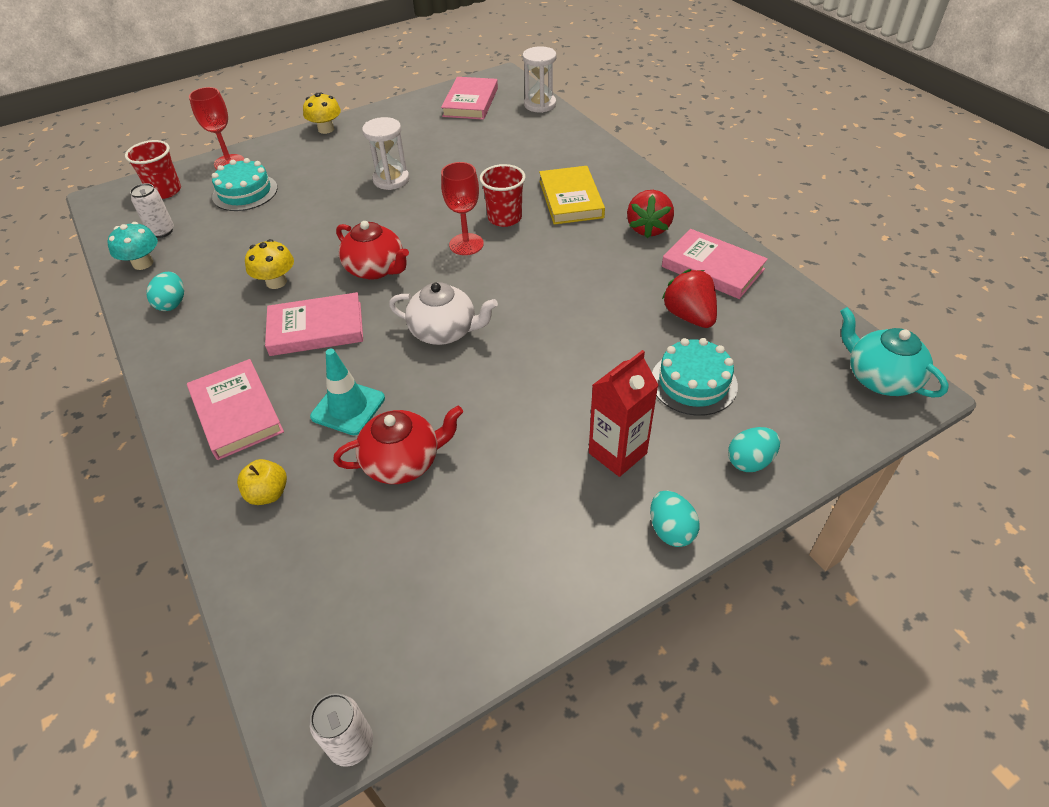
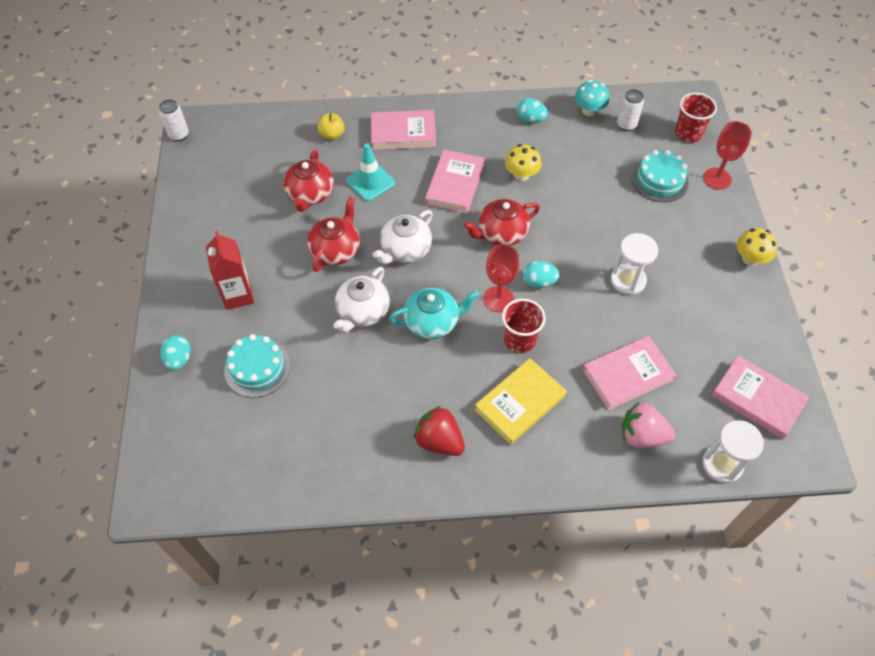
camera: 115 degrees right, 10 degrees up
yellow book [539,166,605,225] -> yellow book turned 60 degrees counterclockwise [475,358,567,445]
turquoise egg [650,491,699,547] -> turquoise egg moved to [523,261,559,288]
pink book [662,229,768,299] -> pink book moved to [582,336,677,410]
red strawberry [662,269,717,328] -> none
turquoise teapot [840,307,949,398] -> turquoise teapot moved to [389,287,479,339]
none -> red teapot [307,196,360,272]
none -> white teapot [333,267,390,333]
none -> pink strawberry [621,401,675,448]

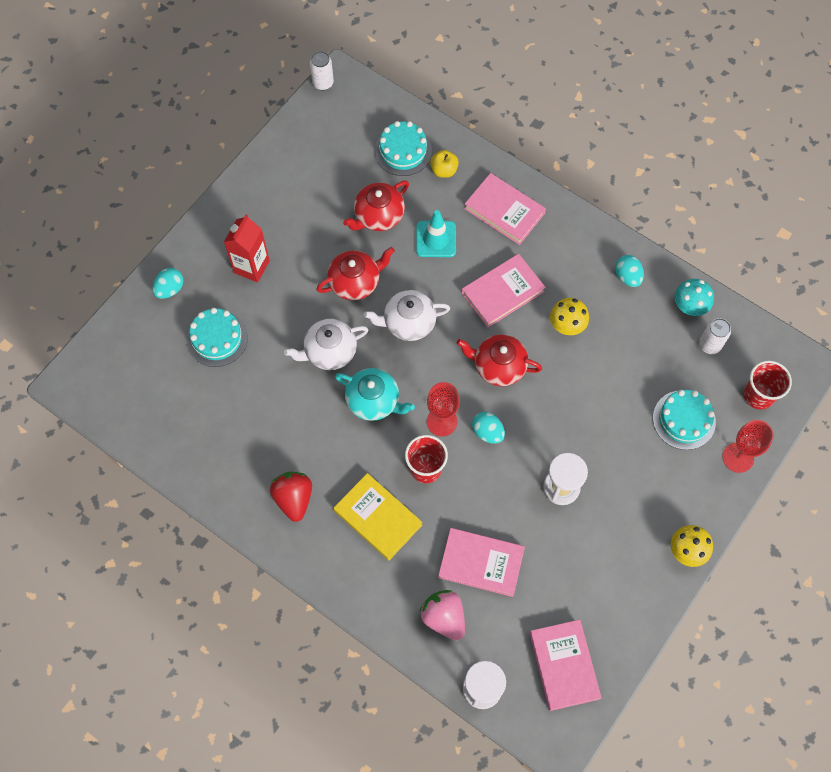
camera: 40 degrees right, 10 degrees up
yellow book [475,358,567,445] -> yellow book turned 45 degrees clockwise [334,473,422,561]
none -> turquoise cake [375,121,432,176]

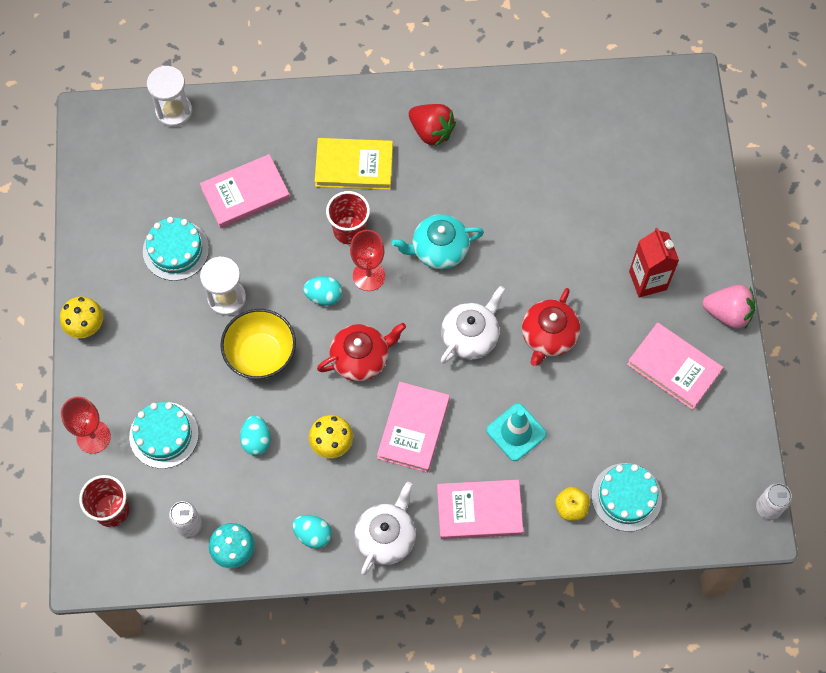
camera: 140 degrees right, 0 degrees up
turquoise egg [152,268,184,299] -> turquoise egg moved to [240,415,271,456]
turquoise cake [187,308,248,367] -> turquoise cake moved to [143,217,209,281]
white teapot [284,319,368,370] -> white teapot moved to [354,482,416,575]
red teapot [343,181,409,231] -> none
pink strawberry [419,590,465,640] -> pink strawberry moved to [702,285,756,329]
pink book [530,619,602,711] -> pink book moved to [627,322,723,410]
none -> yellow bowl [220,309,296,379]

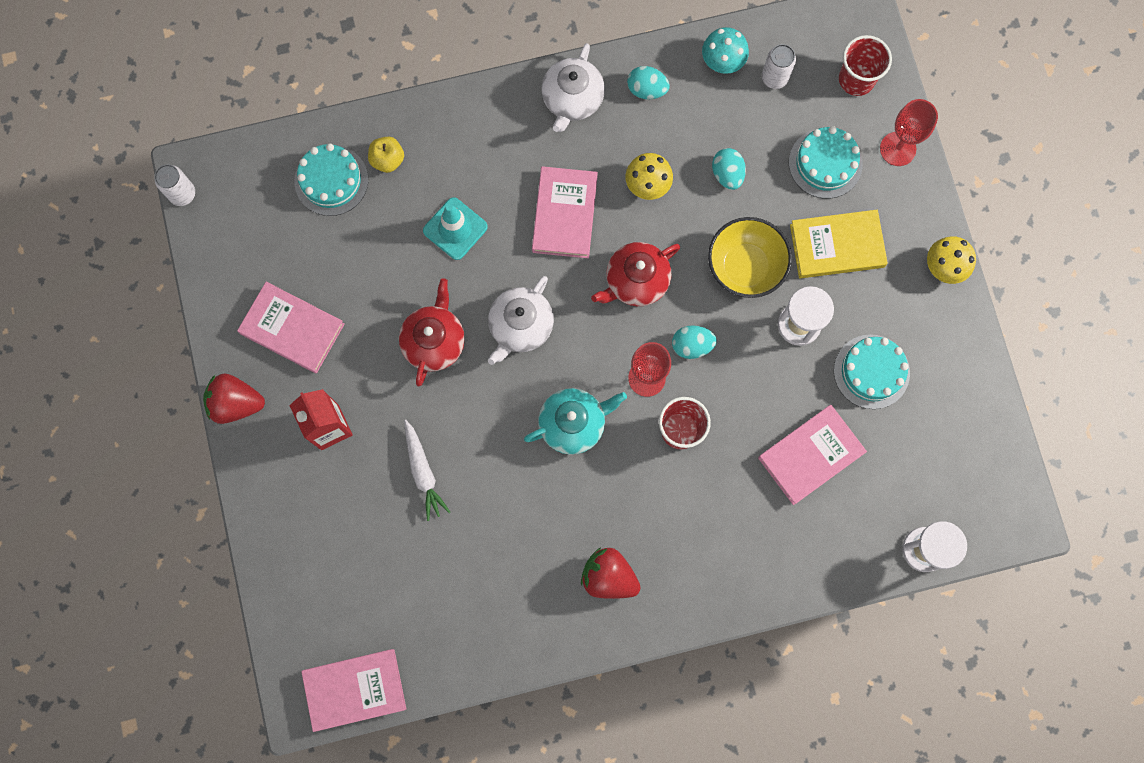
camera: 170 degrees right, 10 degrees up
yellow book [315,138,393,190] -> yellow book moved to [790,210,888,278]
pink book [437,480,523,539] -> pink book moved to [301,649,406,732]
pink strawberry [702,285,756,329] -> red strawberry [203,374,265,424]
none -> white carrot [404,420,450,521]

